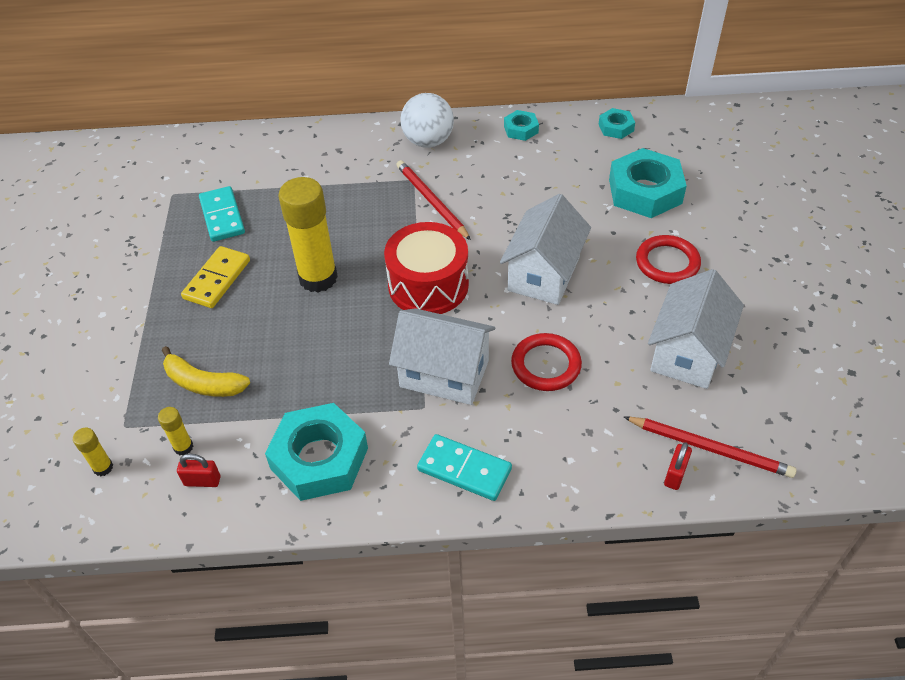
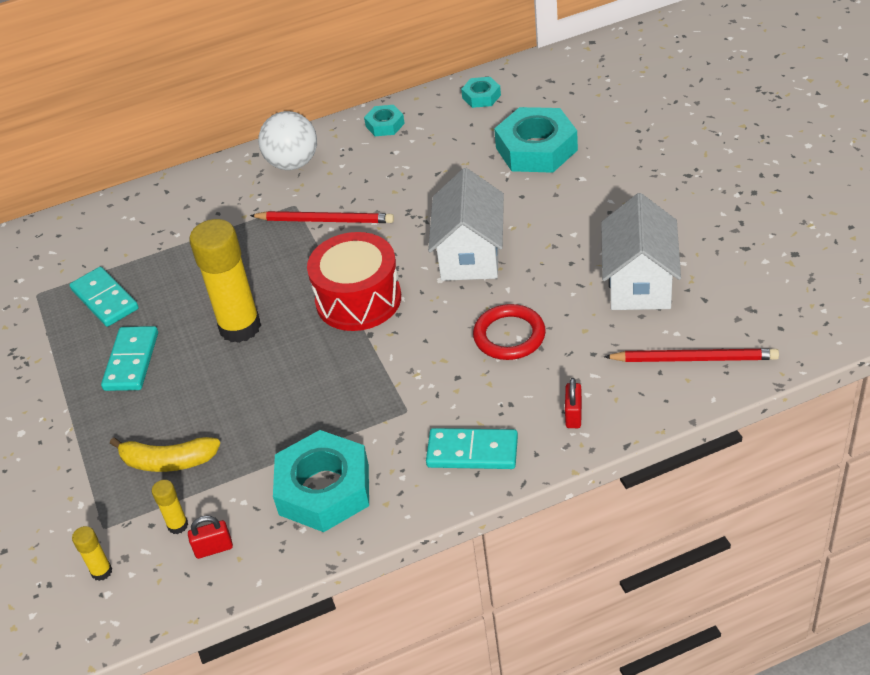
camera: 15 degrees left, 5 degrees down
yellow domino [181,246,250,308] -> turquoise domino [101,326,158,391]
white house [389,308,496,405] -> none
red pencil [396,160,471,240] -> red pencil turned 150 degrees clockwise [250,211,394,223]
red ring [636,235,701,284] -> none
red padlock [664,442,692,490] -> red padlock moved to [565,378,582,428]

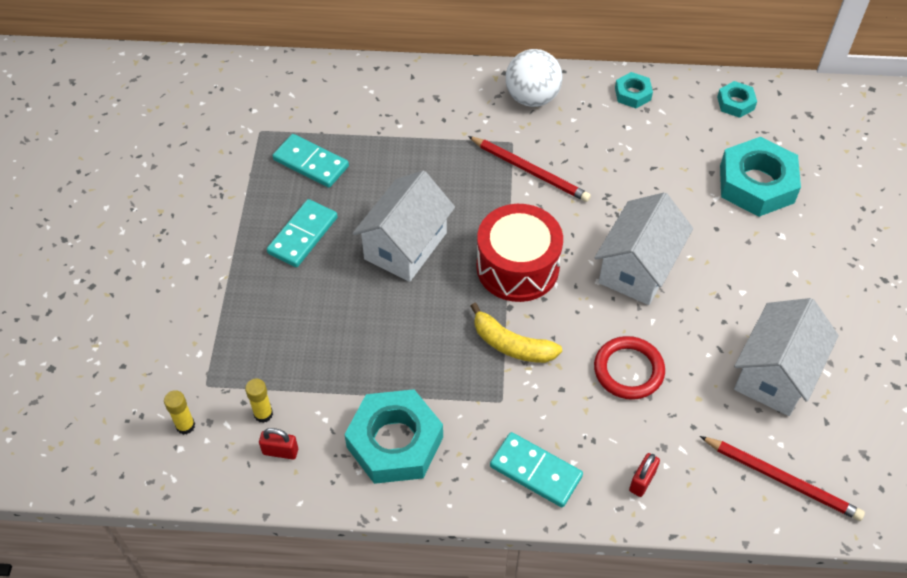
camera: 20 degrees right, 10 degrees up
turquoise domino [70,267,139,327] -> turquoise domino turned 45 degrees counterclockwise [272,134,349,188]
yellow banana [110,437,220,472] -> yellow banana moved to [470,303,562,363]
yellow glue stick [189,219,261,343] -> white house [352,171,455,282]

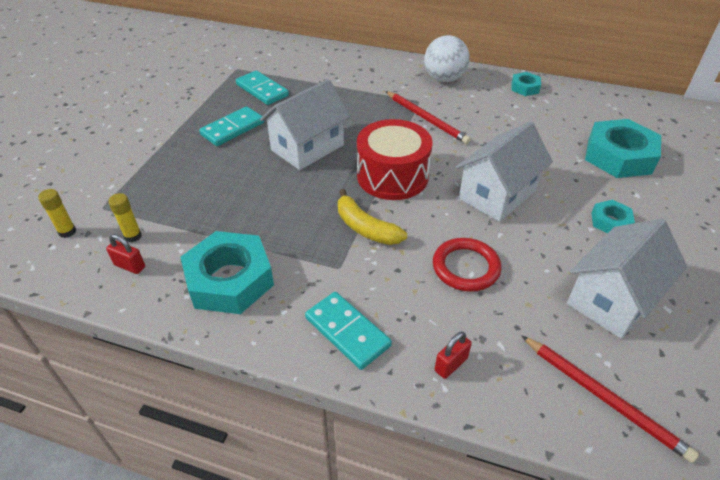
camera: 15 degrees right, 10 degrees down
turquoise nut [717,81,757,118] -> turquoise nut moved to [592,200,635,233]

